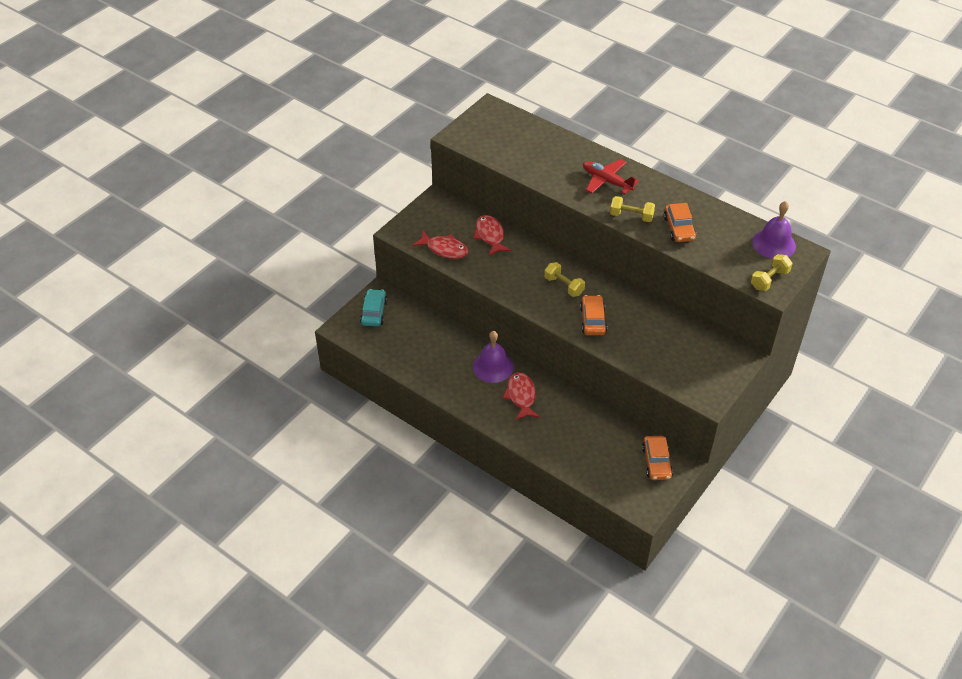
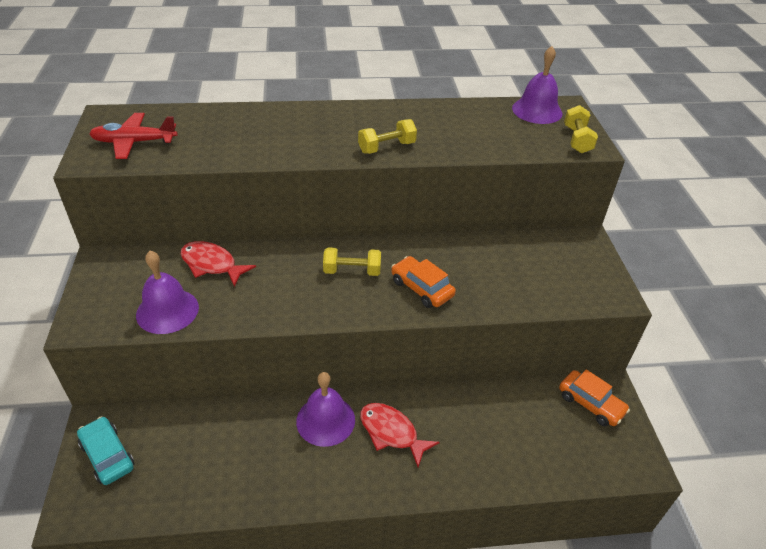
camera: 45 degrees left, 5 degrees down
red fish [412,231,468,259] -> purple bell [136,251,199,334]
red plane [583,159,639,194] -> red plane moved to [89,113,177,159]
orange car [663,203,696,242] -> none

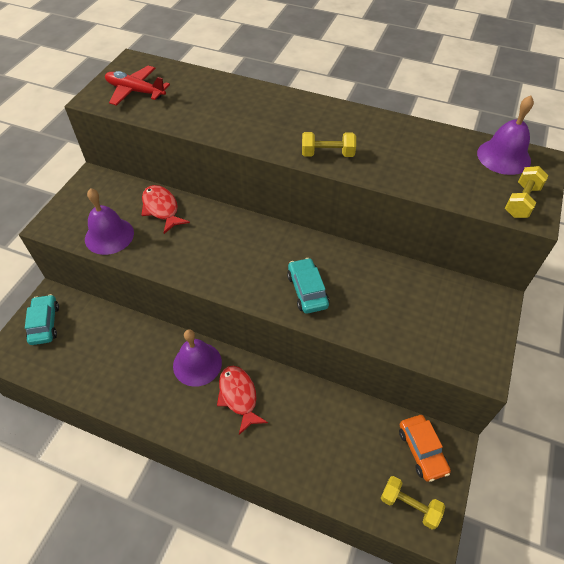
camera: 30 degrees right, 10 degrees up
yellow dumbbell [323,247,381,276] -> yellow dumbbell moved to [381,476,445,530]
orange car [391,256,456,308] -> turquoise car [287,258,329,314]

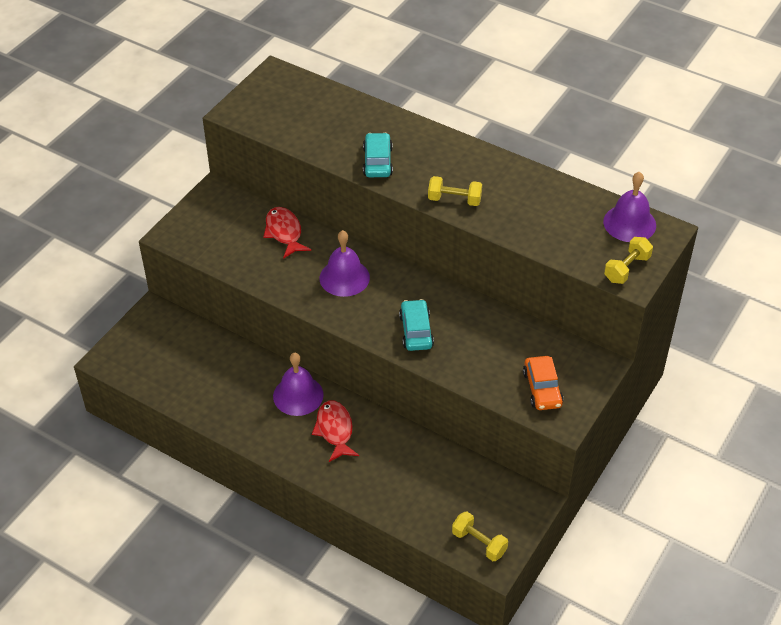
camera: 10 degrees right, 5 degrees down
turquoise car [25,294,59,345] -> turquoise car moved to [363,133,393,177]
purple bell [85,188,134,255] -> purple bell moved to [320,230,370,297]
red plane [105,66,170,106] -> none
orange car [399,415,451,482] -> orange car moved to [523,356,564,410]

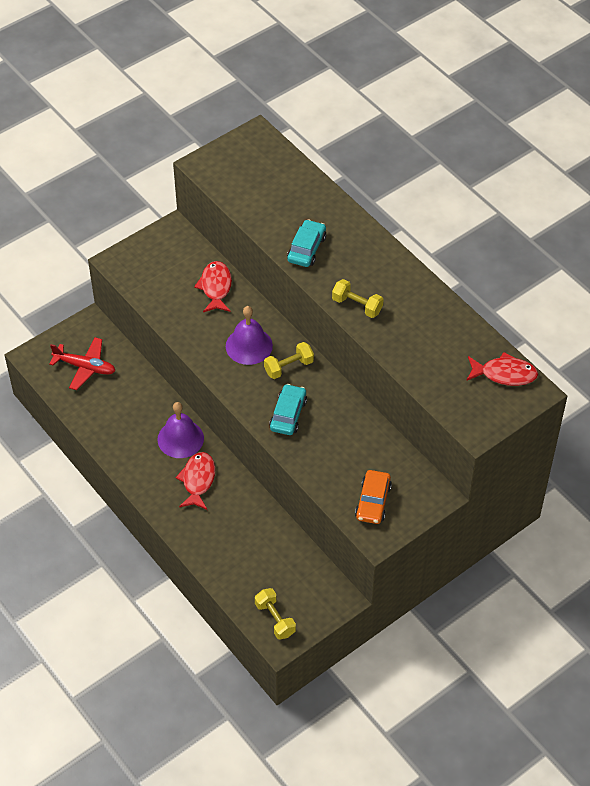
camera: 20 degrees right, 5 degrees up
purple bell [603,171,656,242] -> red fish [466,352,538,386]
yellow dumbbell [604,237,653,284] -> yellow dumbbell moved to [264,342,314,379]
none -> red plane [49,337,115,390]

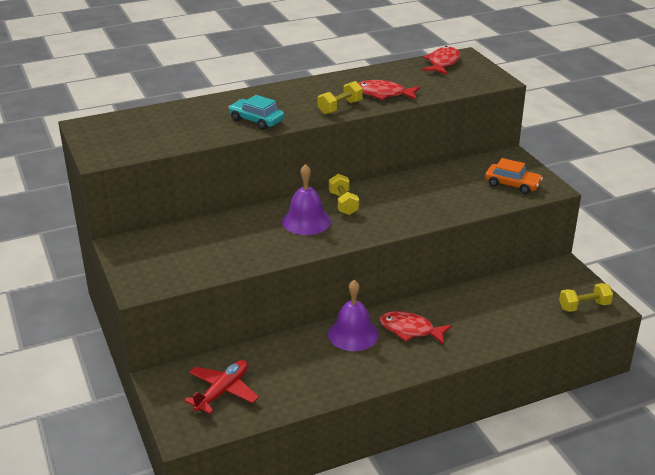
camera: 75 degrees left, 20 degrees down
red fish [194,261,232,312] -> red fish moved to [358,80,420,100]
turquoise car [269,384,307,435] -> none

